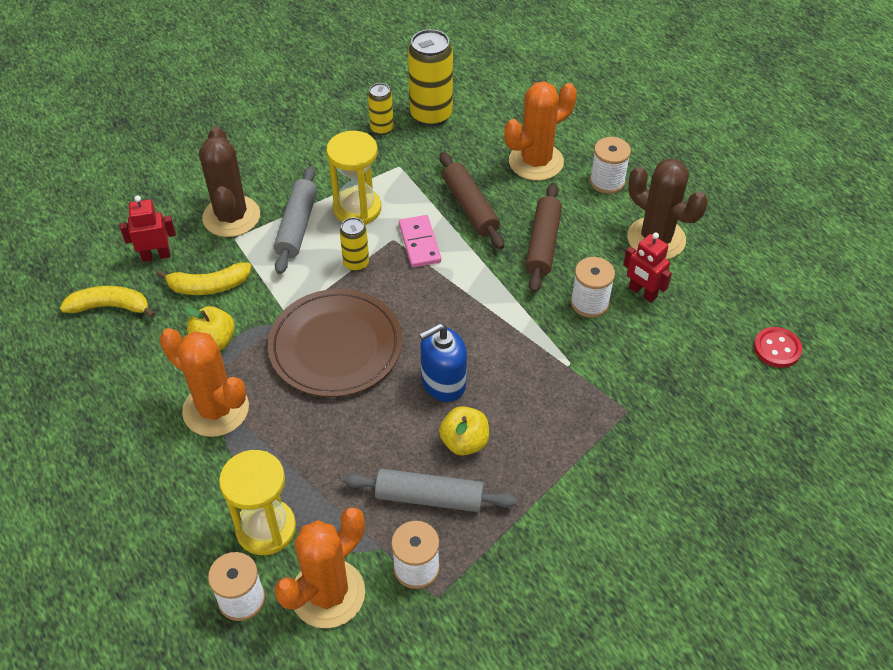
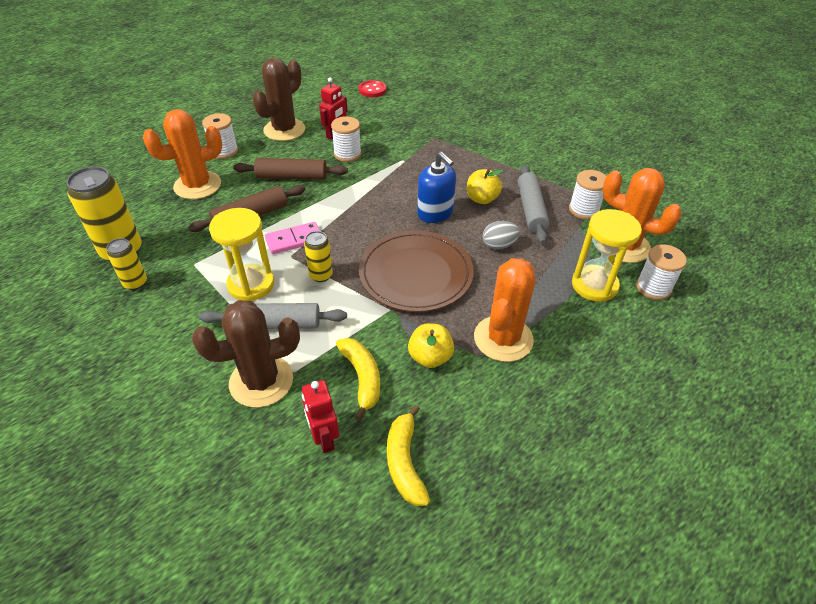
camera: 100 degrees left, 5 degrees down
orange cactus [504,81,577,181] -> orange cactus turned 75 degrees counterclockwise [143,109,222,199]
none -> grey egg [483,221,520,250]

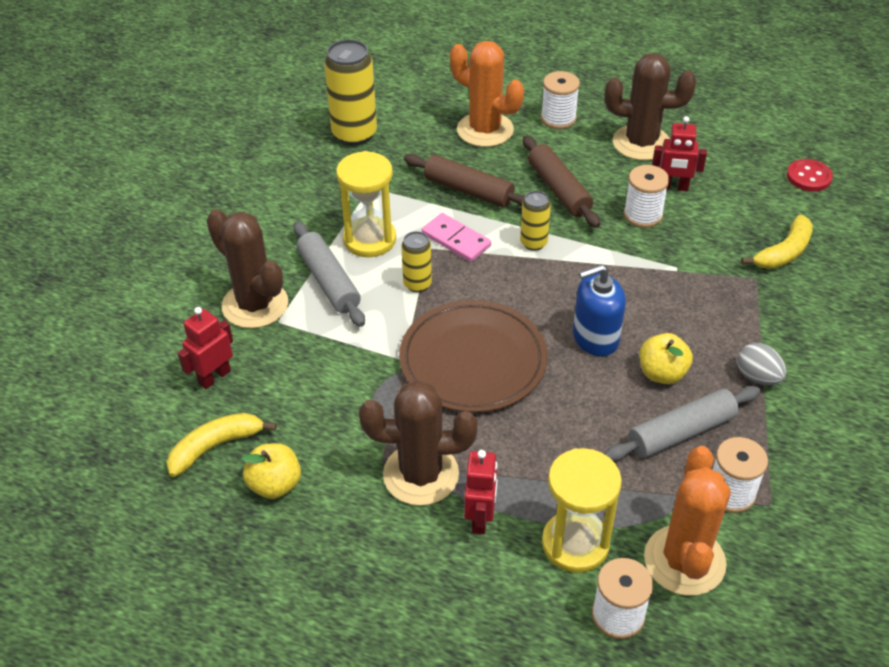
camera: 65 degrees right, 0 degrees up
yellow can [106,238,147,290] -> yellow can moved to [520,191,551,251]
yellow banana [336,338,380,420] -> yellow banana moved to [741,215,813,269]
yellow apple [408,323,454,368] -> yellow apple moved to [241,443,301,499]
blue soap dispenser [417,152,456,223] -> blue soap dispenser turned 45 degrees clockwise [573,264,626,357]
orange cactus [474,258,535,362] -> brown cactus [359,380,477,506]
grey egg [483,221,520,250] -> grey egg moved to [737,343,786,385]
none -> red robot [464,450,498,534]

